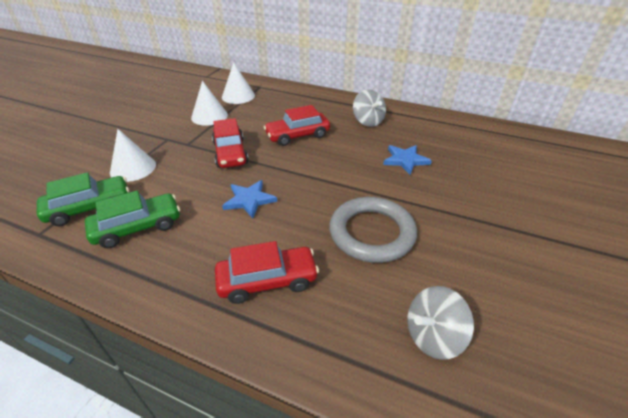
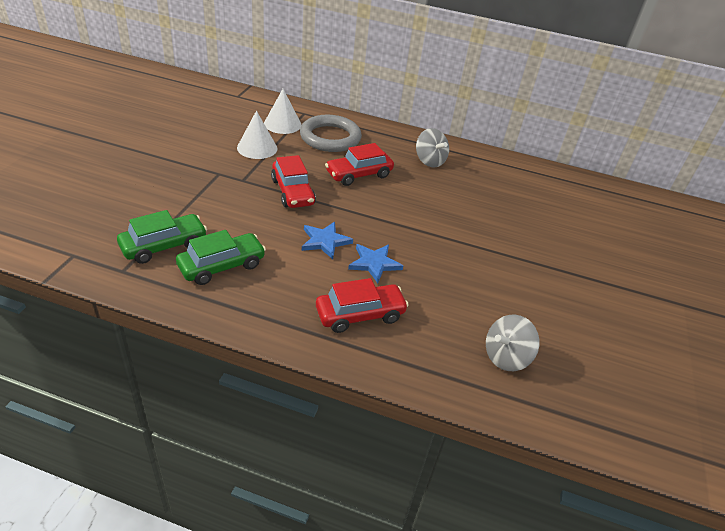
camera: 10 degrees left, 0 degrees up
white cone [110,129,156,182] -> none
grey ring [329,197,417,263] -> grey ring moved to [300,115,362,152]
blue star [383,145,432,175] -> blue star moved to [348,244,403,283]

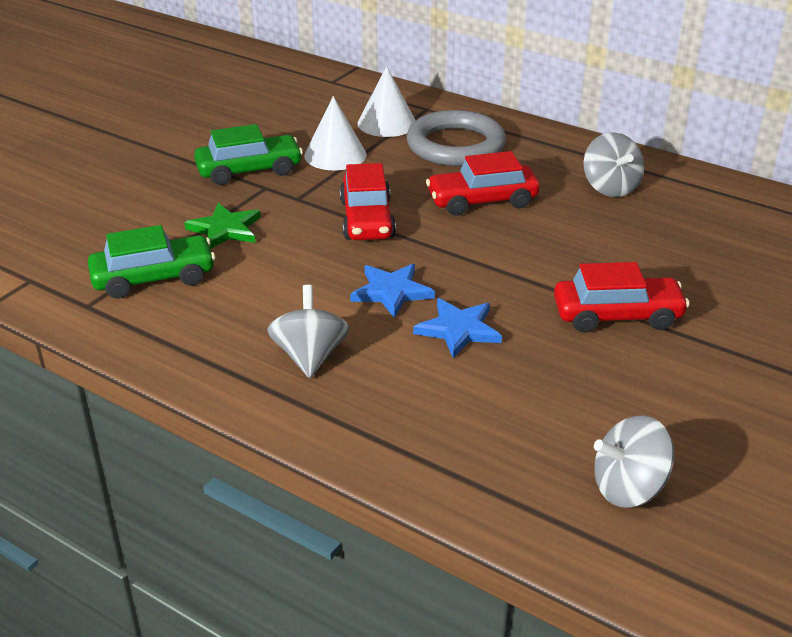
camera: 20 degrees right, 5 degrees down
green car [176,230,266,285] -> green car moved to [194,124,303,185]
red car [316,278,409,333] -> red car moved to [554,262,690,333]
none -> green star [184,203,261,249]
none -> grey spinning top [267,285,350,378]

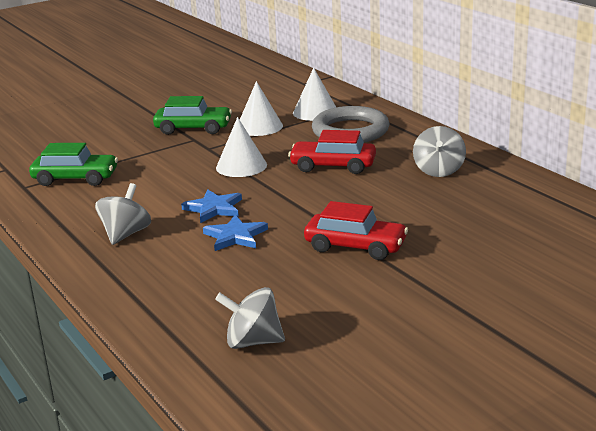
camera: 25 degrees right, 10 degrees down
green star [184,203,261,249] -> none
red car [340,163,396,240] -> white cone [216,117,267,177]

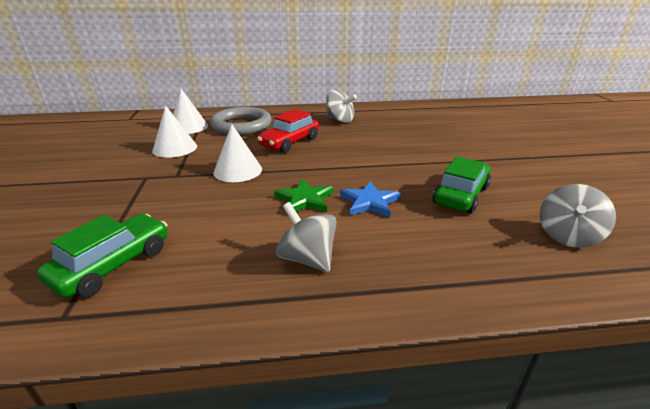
camera: 65 degrees left, 5 degrees up
green car [153,96,232,135] -> green car moved to [433,156,491,213]
blue star [181,189,242,223] -> green star [274,179,333,212]
red car [304,201,408,260] -> none

